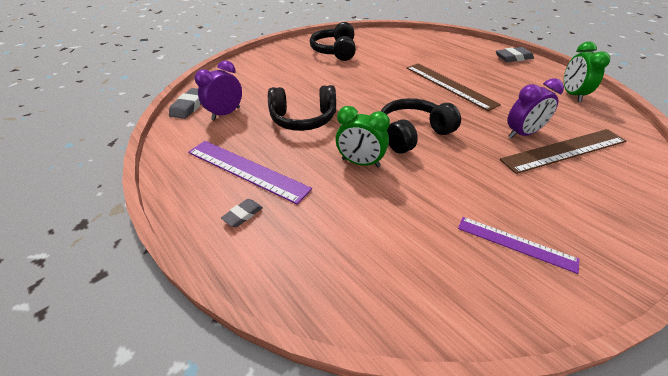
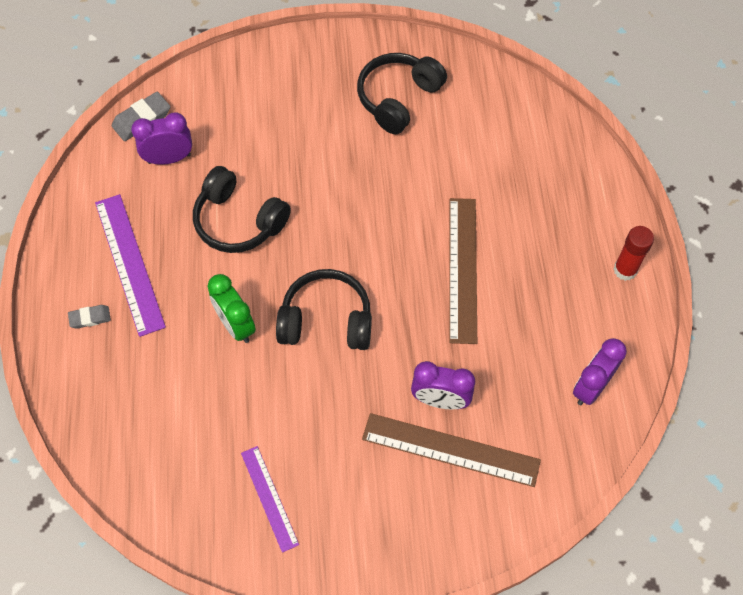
camera: 35 degrees right, 20 degrees up
grey eraser [496,47,534,62] -> red glue stick [614,226,654,281]
green clock [564,42,610,102] -> purple clock [573,338,627,405]

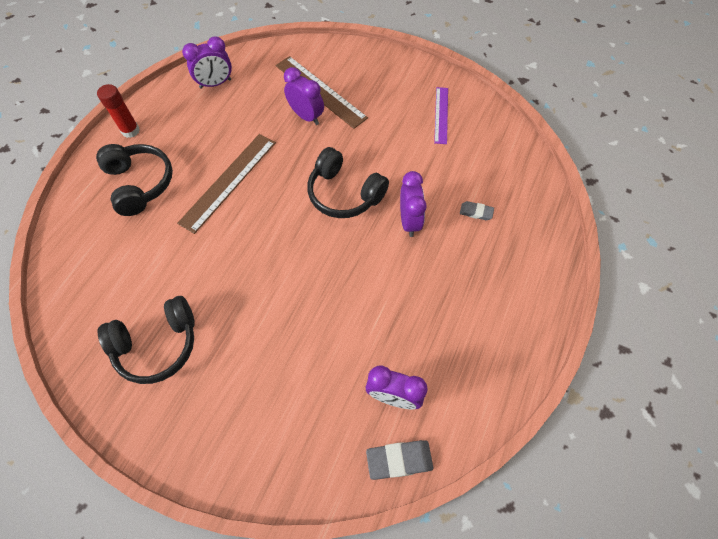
camera: 150 degrees left, 0 degrees up
grey eraser [68,305,111,329] -> grey eraser moved to [460,201,494,220]
purple ruler [95,194,166,337] -> none
black headphones [193,166,291,253] -> black headphones moved to [96,144,173,216]
green clock [207,274,256,343] -> purple clock [400,171,427,237]

